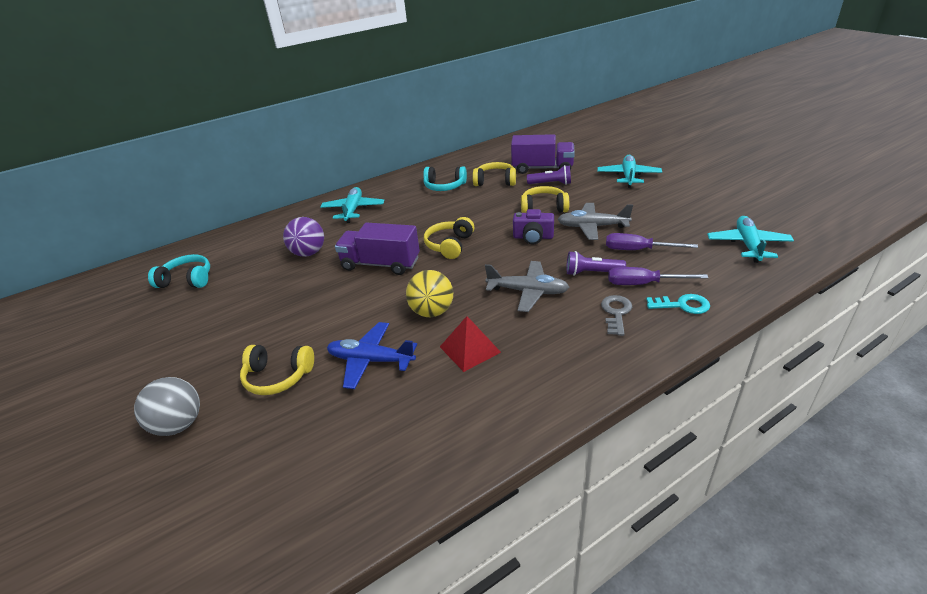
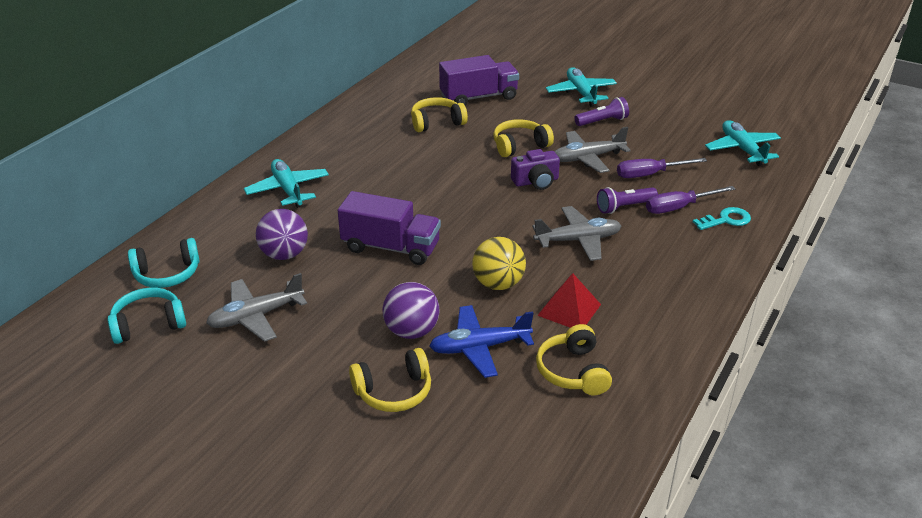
camera: 30 degrees left, 0 degrees up
grey ball [134,377,200,436] -> none
purple truck [335,223,420,275] -> purple truck turned 150 degrees counterclockwise [338,191,441,265]
turquoise headphones [423,166,467,191] -> turquoise headphones moved to [128,238,200,288]
yellow headphones [424,217,474,259] -> yellow headphones moved to [536,324,612,395]
purple flashlight [527,165,571,185] -> purple flashlight moved to [574,97,629,126]
grey key [601,295,632,336] -> none
none -> grey plane [206,273,307,342]
none -> purple ball [382,282,439,339]

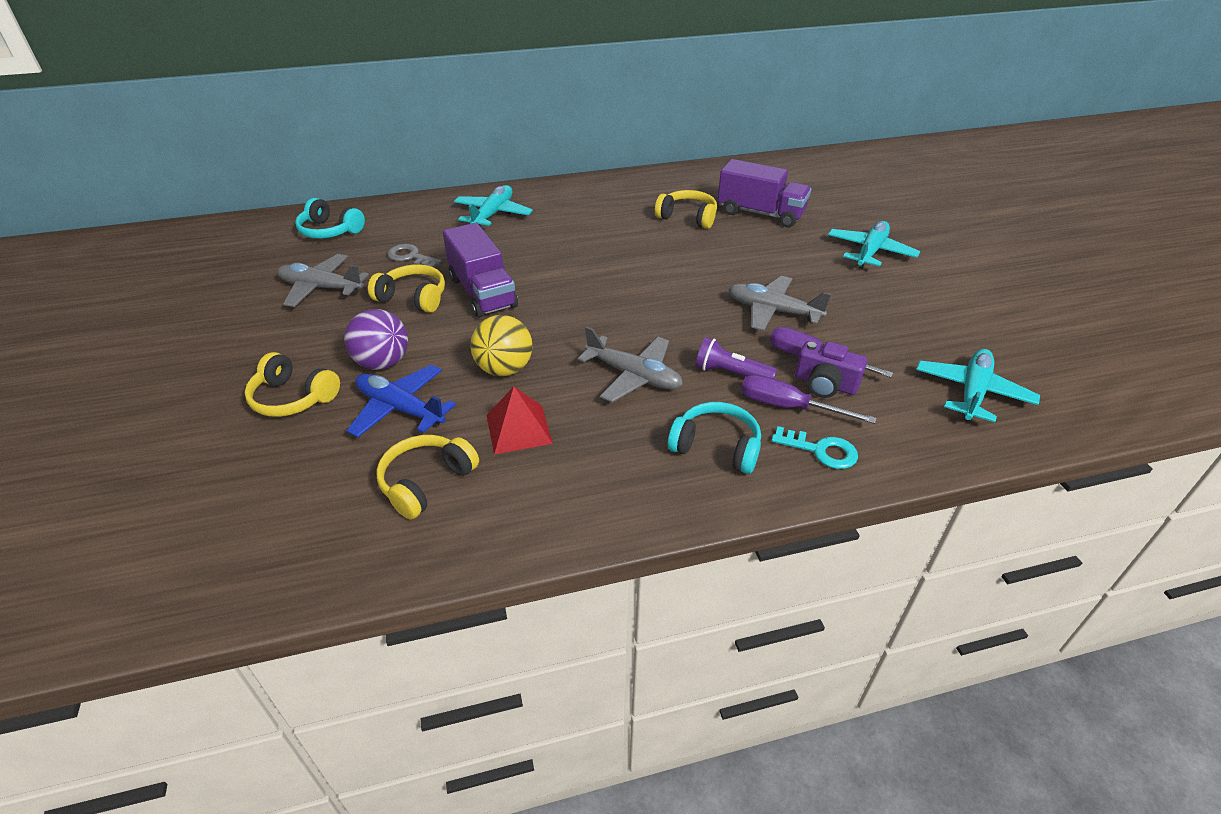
camera: 45 degrees right, 5 degrees up
turquoise headphones [107,288,186,344] -> turquoise headphones moved to [668,402,761,474]
purple ball [256,209,308,260] -> grey key [387,244,442,267]
yellow headphones [493,119,554,157] -> yellow headphones moved to [368,264,445,313]
purple camera [511,149,560,190] -> purple camera moved to [795,341,867,398]
purple flashlight [574,97,629,126] -> none

